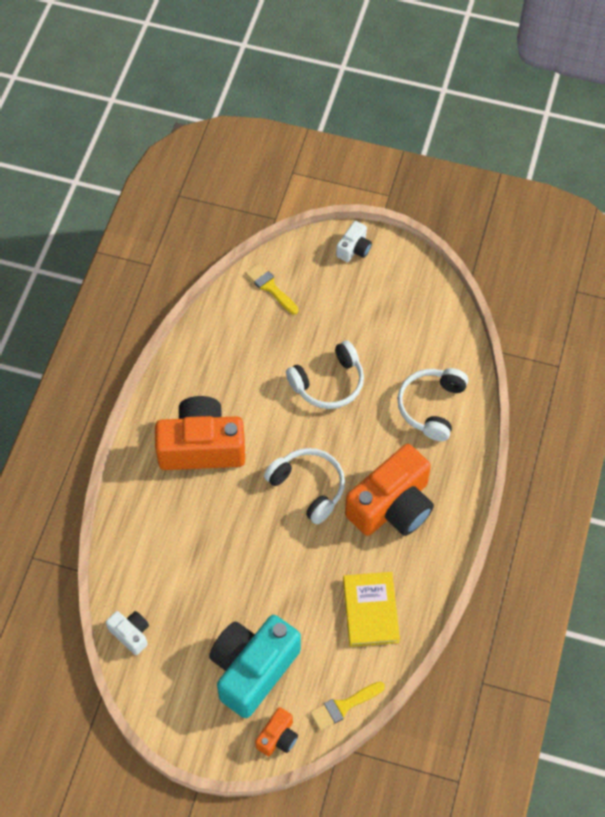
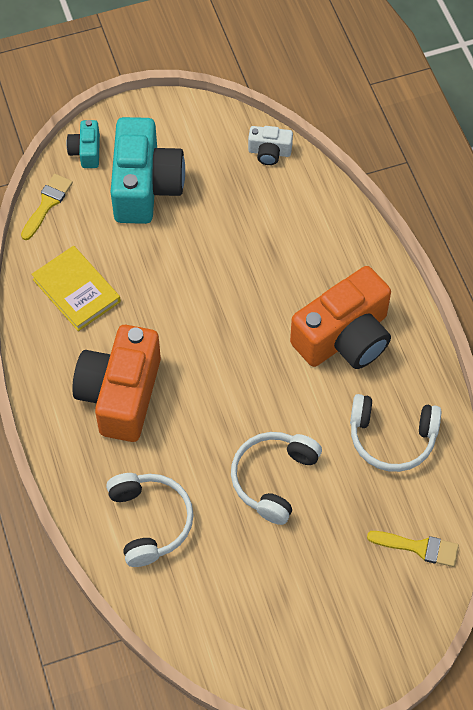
camera: 145 degrees right, 0 degrees up
orange camera [255,707,298,756] -> turquoise camera [67,120,100,168]
white headphones [264,448,345,524] -> white headphones moved to [350,394,441,472]
white camera [336,221,372,262] -> none

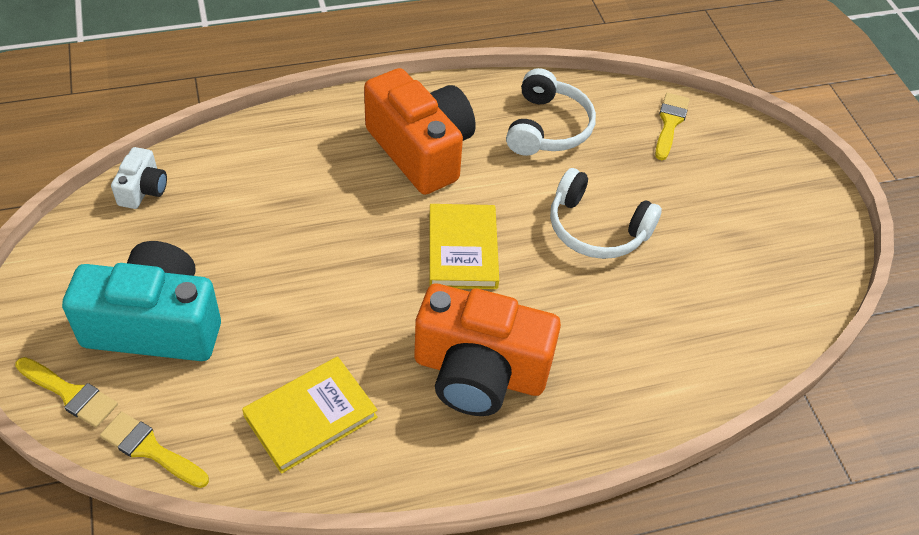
camera: 90 degrees left, 10 degrees down
turquoise camera [67,120,100,168] -> yellow brush [15,357,118,428]
white headphones [106,473,194,567] -> none
none -> yellow book [429,204,499,289]

